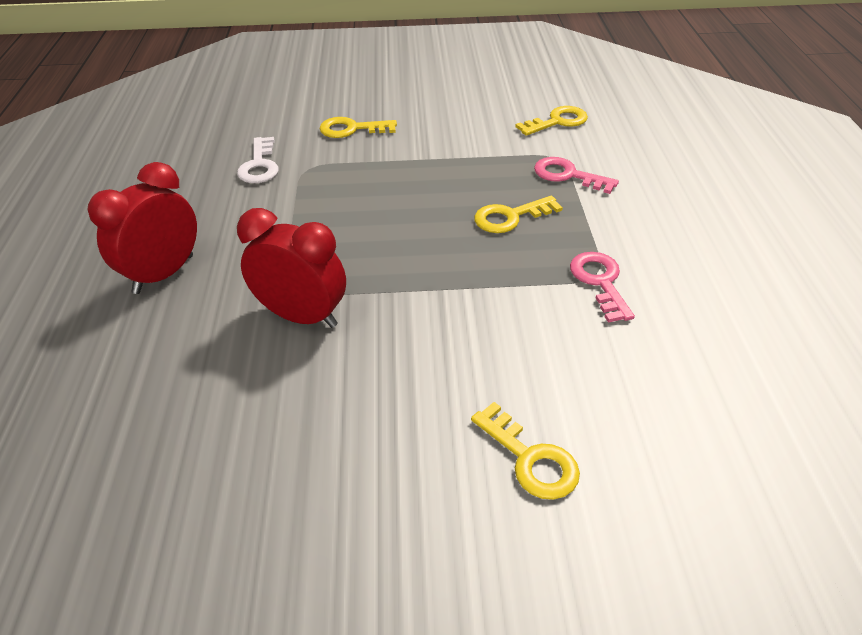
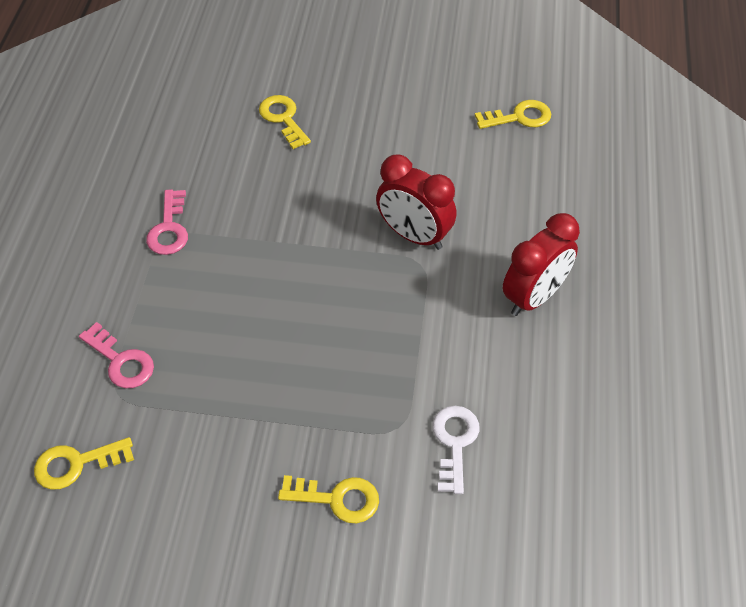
camera: 170 degrees left, 10 degrees up
yellow key [474,196,563,233] -> yellow key moved to [475,100,551,129]

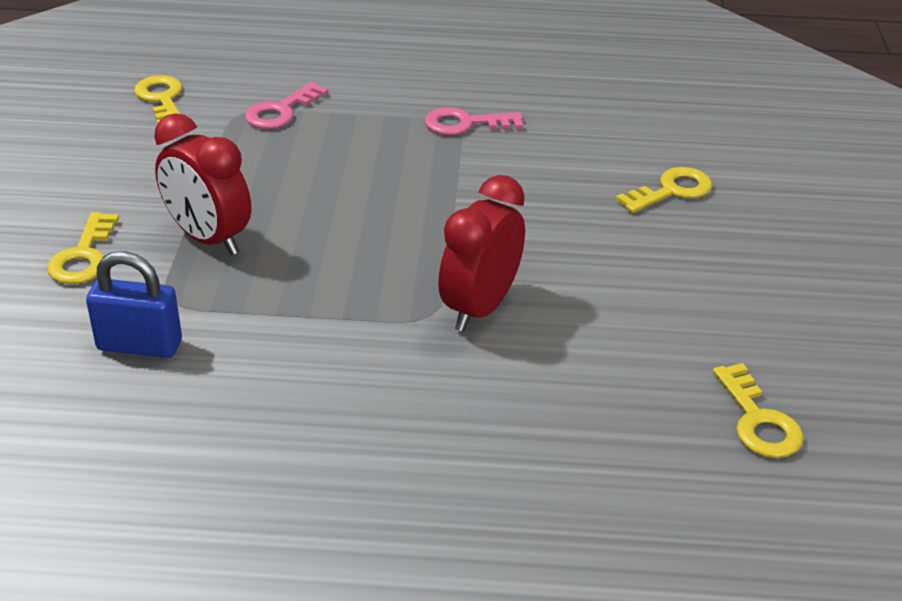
camera: 85 degrees right, 15 degrees down
white key [432,406,480,494] -> blue padlock [86,251,182,358]
red clock [503,213,580,316] -> red clock moved to [154,113,251,255]

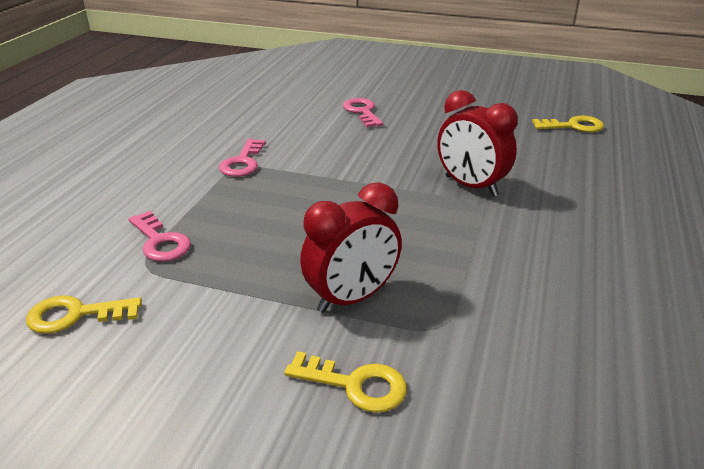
camera: 75 degrees left, 5 degrees down
blue padlock [86,251,182,358] -> none
yellow key [616,167,712,213] -> pink key [343,98,383,127]

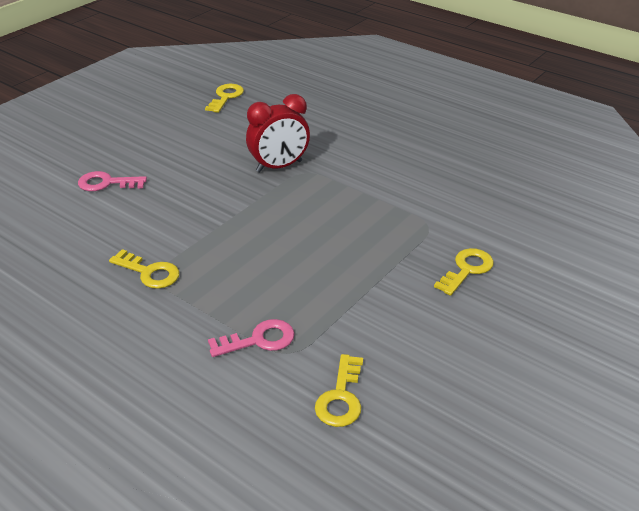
camera: 70 degrees left, 5 degrees up
pink key [219,139,266,177] -> yellow key [109,249,179,289]
red clock [300,182,402,313] -> none

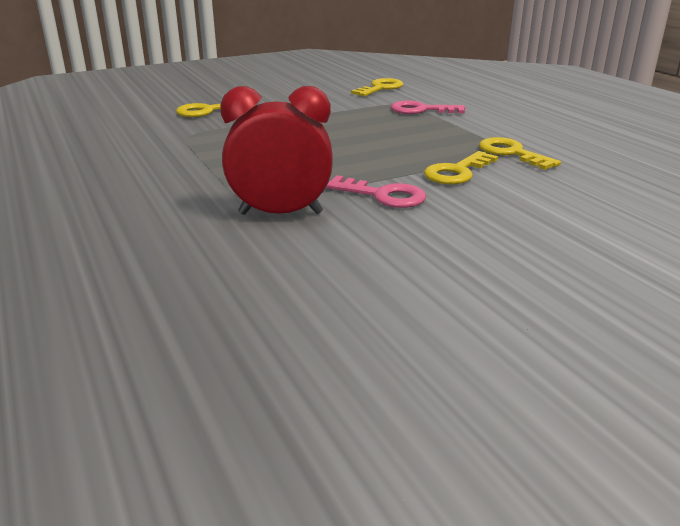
camera: 155 degrees left, 10 degrees down
pink key [78,171,147,191] -> pink key moved to [326,175,426,208]
yellow key [205,84,244,113] -> yellow key moved to [424,151,498,185]

